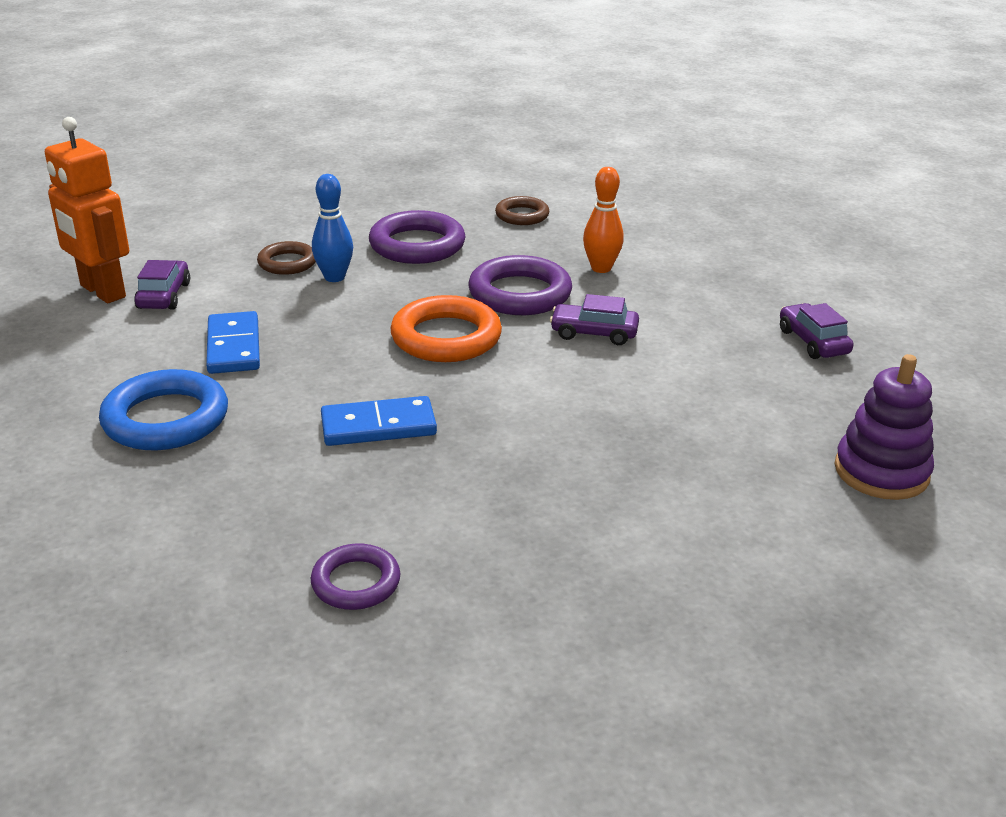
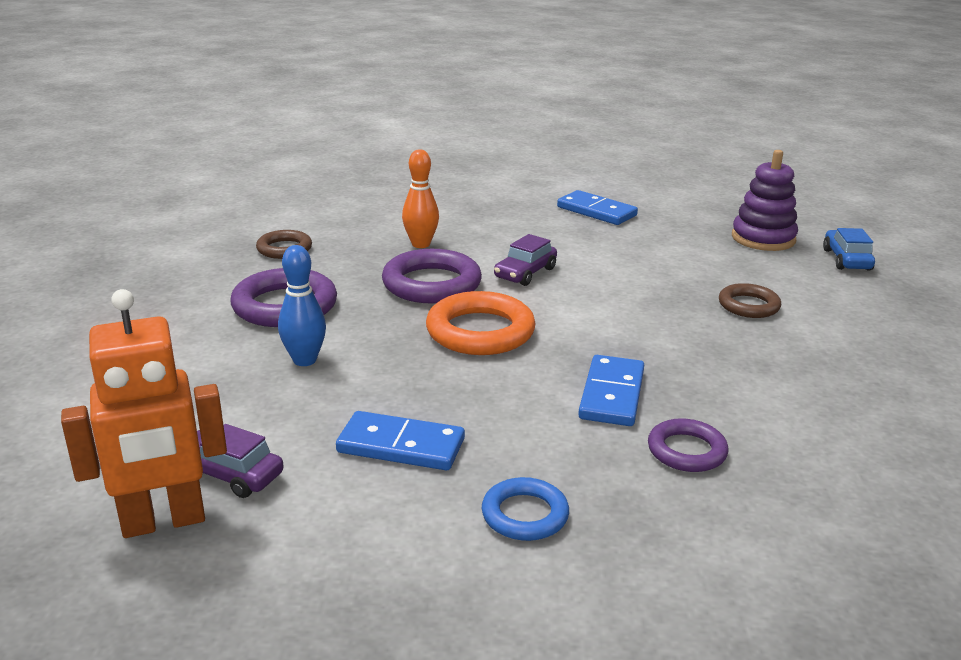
camera: 65 degrees left, 5 degrees down
blue ring [99,369,228,450] -> blue ring [482,477,569,541], size x0.59
brown ring [257,241,316,275] -> brown ring moved to [719,283,781,318]
purple ring [311,543,400,610] -> purple ring moved to [648,418,728,472]
purple car [780,303,854,359] -> blue domino [557,190,638,225]
none -> blue car [823,228,875,270]

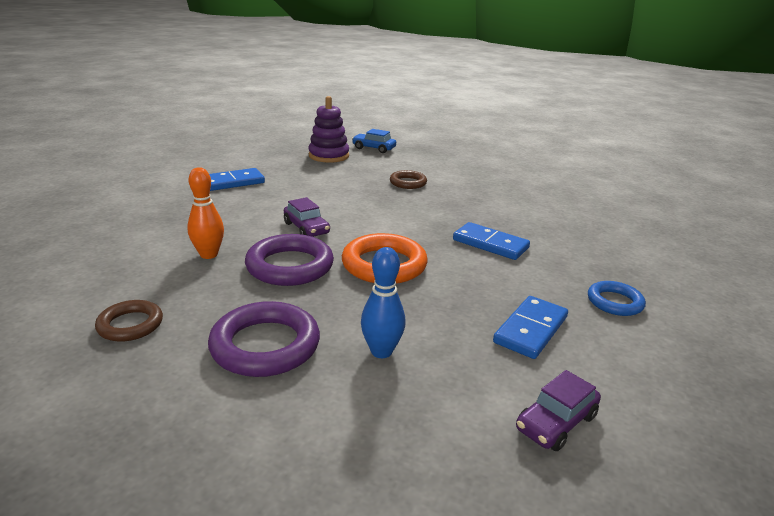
camera: 70 degrees left, 0 degrees up
orange robot [61,289,227,538] -> none
purple ring [648,418,728,472] -> none

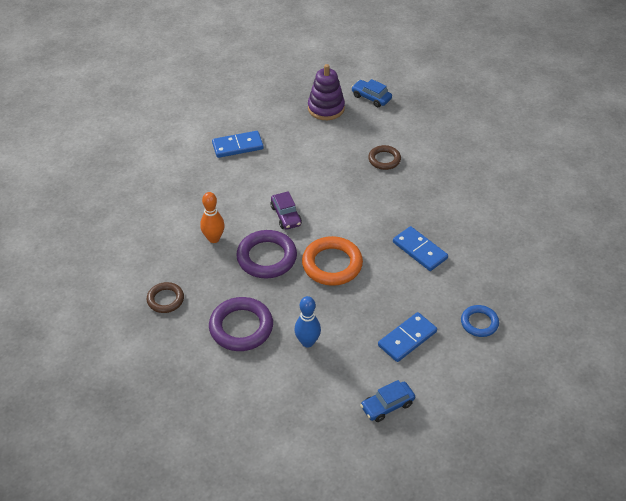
camera: 15 degrees right, 20 degrees up
purple car [516,370,601,451] -> blue car [360,380,415,422]

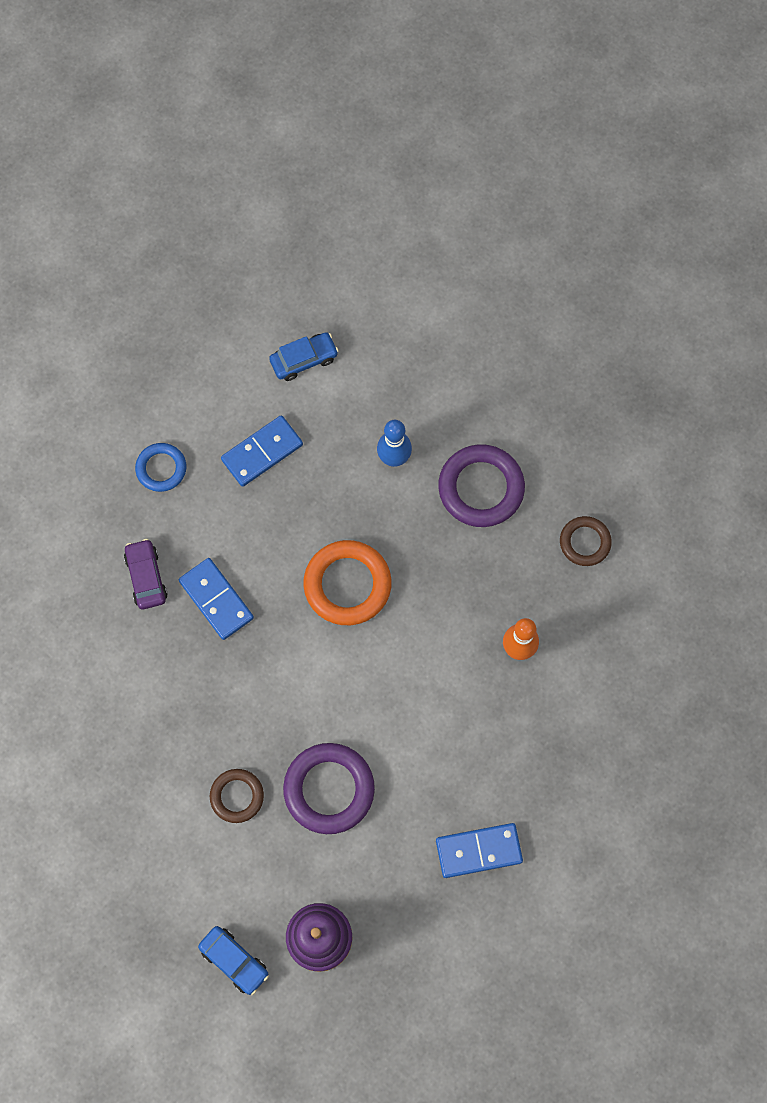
camera: 175 degrees left, 25 degrees up
purple ring [236,230,297,278] -> purple ring moved to [283,743,375,834]
purple car [270,191,302,230] -> purple car moved to [124,539,168,609]

